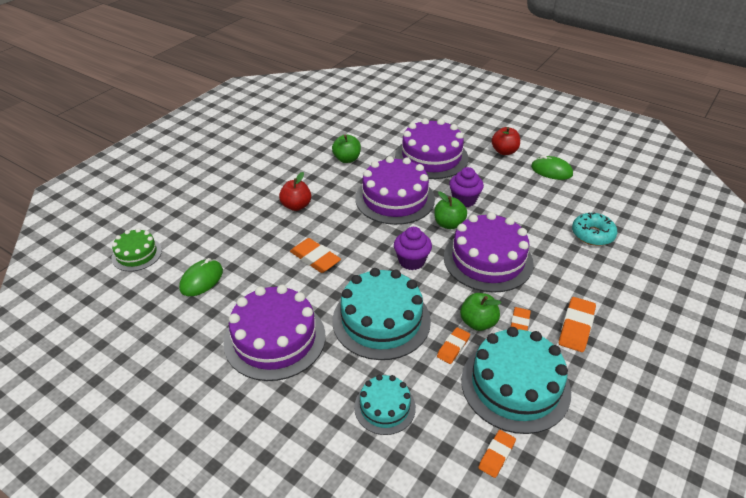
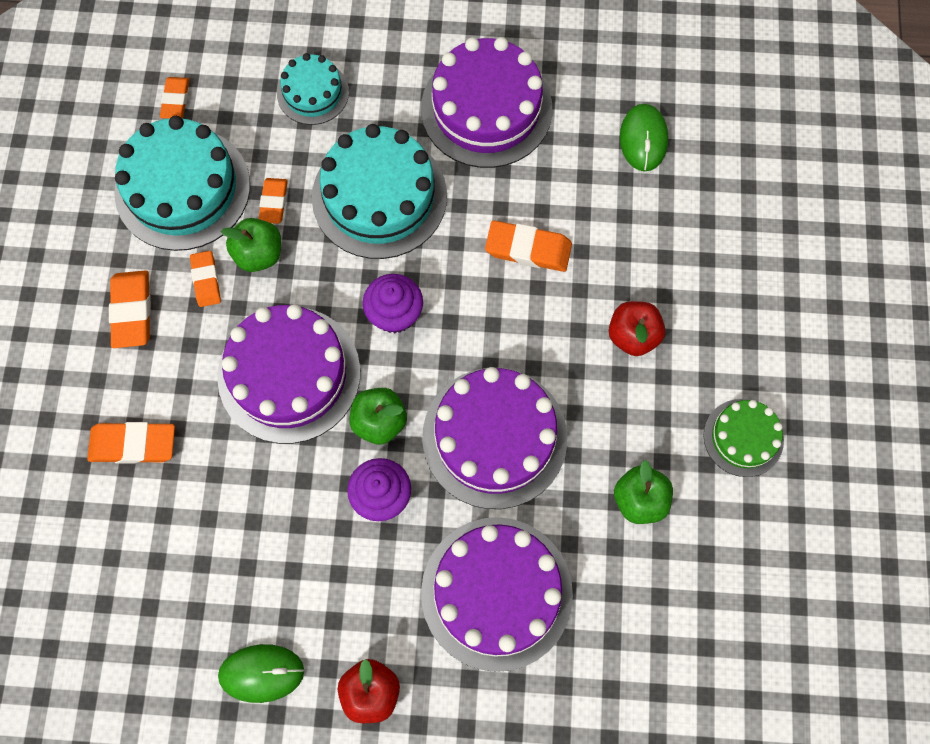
camera: 150 degrees right, 30 degrees up
green cake [111,228,162,272] -> green cake moved to [704,399,784,477]
turquoise donut [572,212,617,246] -> none
none -> orange eraser [87,422,175,464]

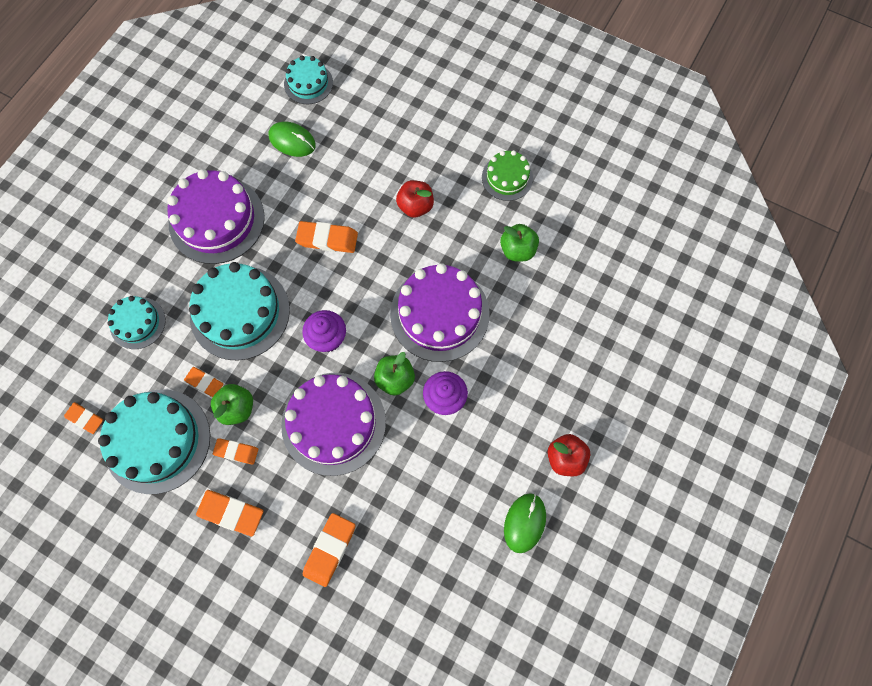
camera: 65 degrees left, 0 degrees up
purple cake [421,517,573,672] -> none
orange eraser [485,220,572,272] -> orange eraser turned 60 degrees clockwise [295,221,358,253]
none -> turquoise cake [284,55,333,104]

